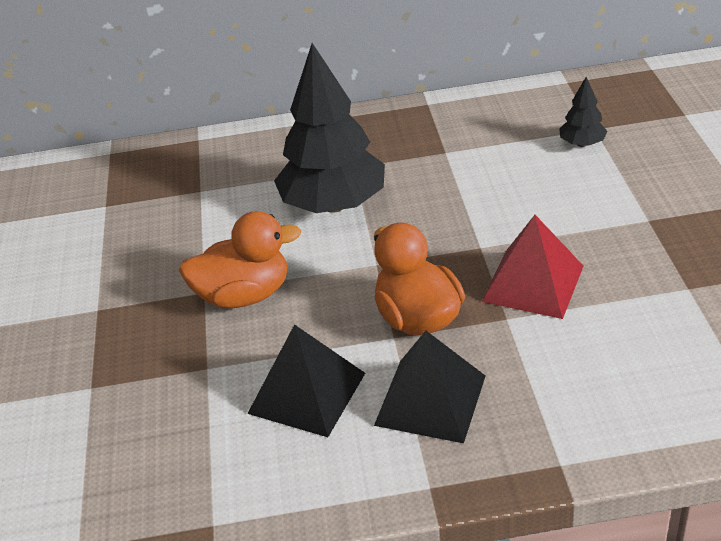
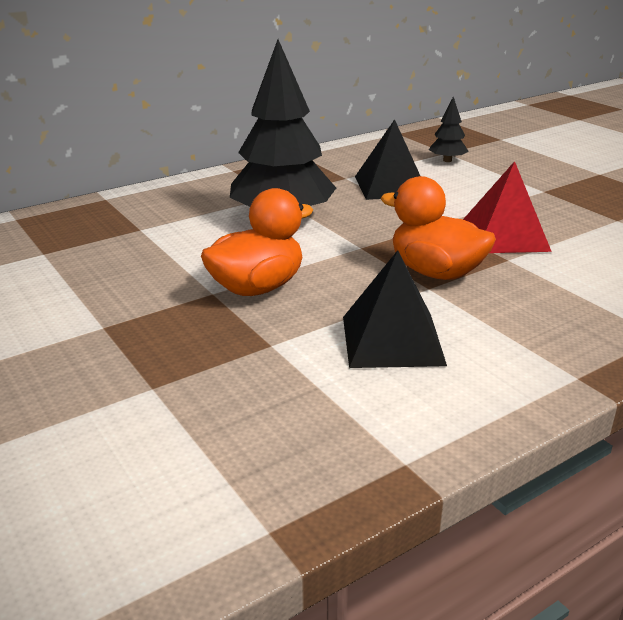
camera: 30 degrees left, 10 degrees down
black pyramid [374,331,485,443] -> black pyramid moved to [355,119,420,200]

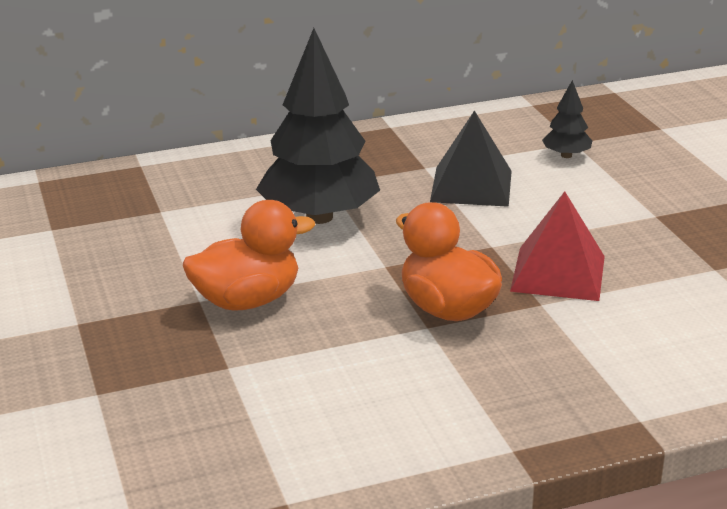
camera: 15 degrees right, 0 degrees up
black pyramid [343,250,447,368] -> none

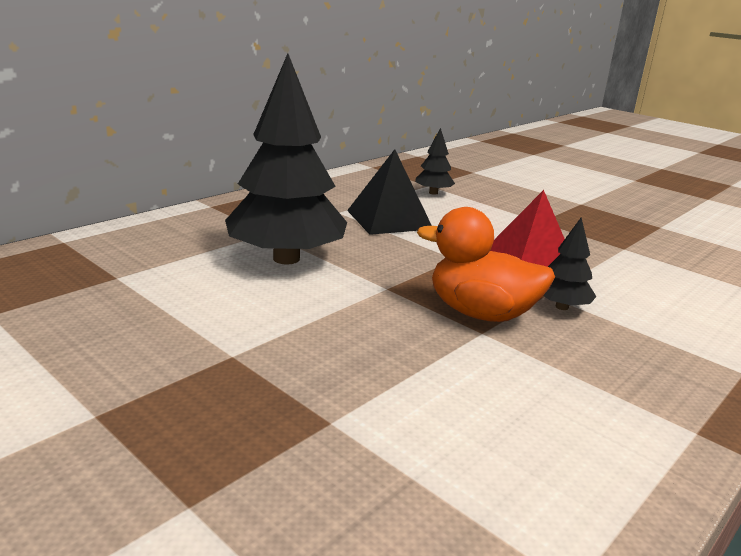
camera: 30 degrees left, 5 degrees down
orange duck [183,200,315,311] -> none
none -> black tree [543,218,597,310]

